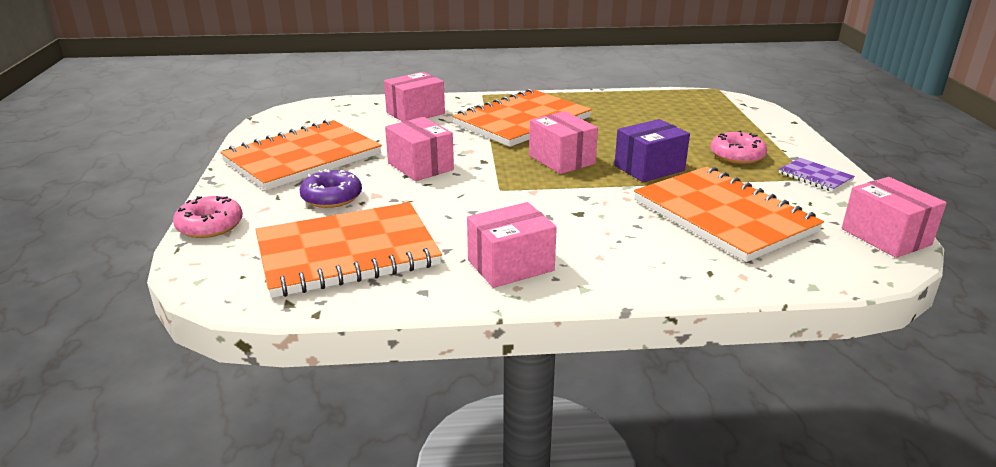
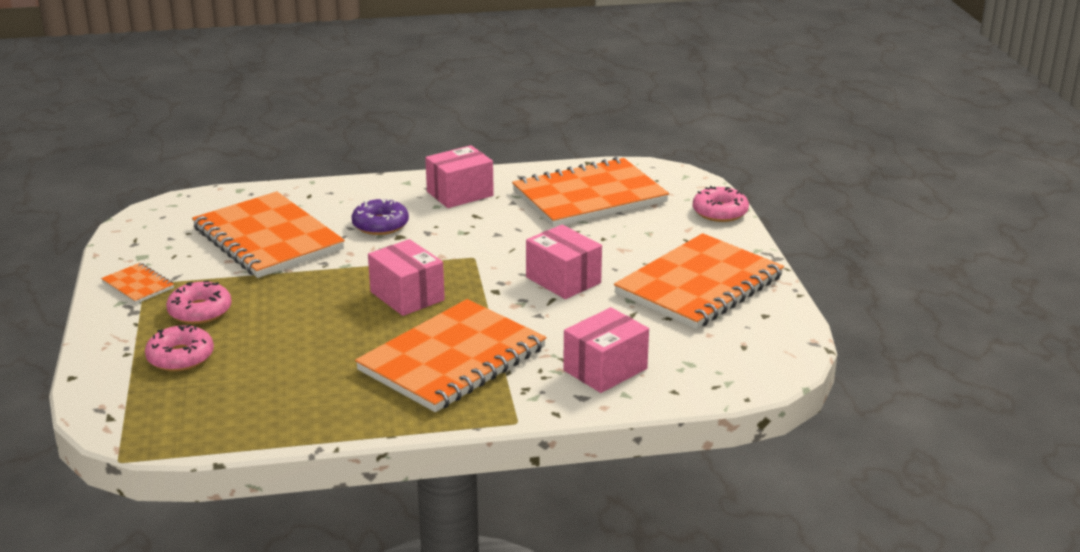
camera: 175 degrees right, 0 degrees up
purple donut [300,169,362,208] -> purple donut moved to [351,199,409,235]
purple box [614,119,690,182] -> none
purple notebook [779,158,855,192] -> orange notebook [101,263,174,304]
pink box [842,177,947,258] -> none
none -> pink donut [145,324,214,371]

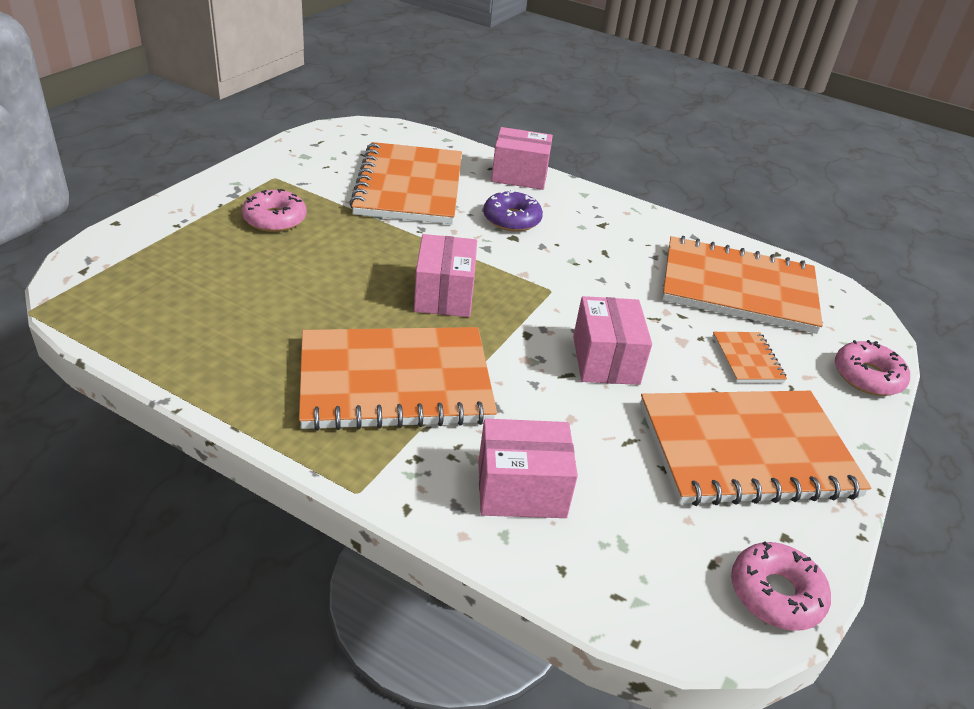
camera: 35 degrees right, 10 degrees up
orange notebook [101,263,174,304] -> orange notebook moved to [713,332,787,382]
pink donut [145,324,214,371] -> pink donut moved to [731,541,831,631]
pink box [425,145,494,208] -> pink box moved to [491,127,553,190]

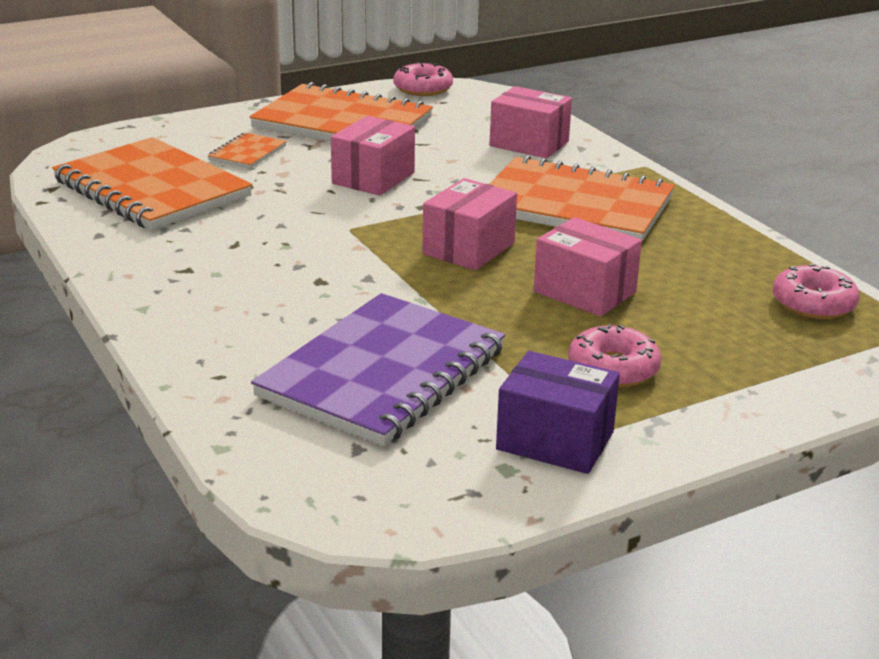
camera: 145 degrees left, 10 degrees down
orange notebook [349,142,462,224] -> purple notebook [251,293,506,446]
purple donut [483,190,543,232] -> none
pink box [491,127,553,190] -> pink box moved to [534,217,642,316]
pink donut [835,340,910,396] -> pink donut moved to [772,264,859,319]
none -> purple box [496,351,620,474]

